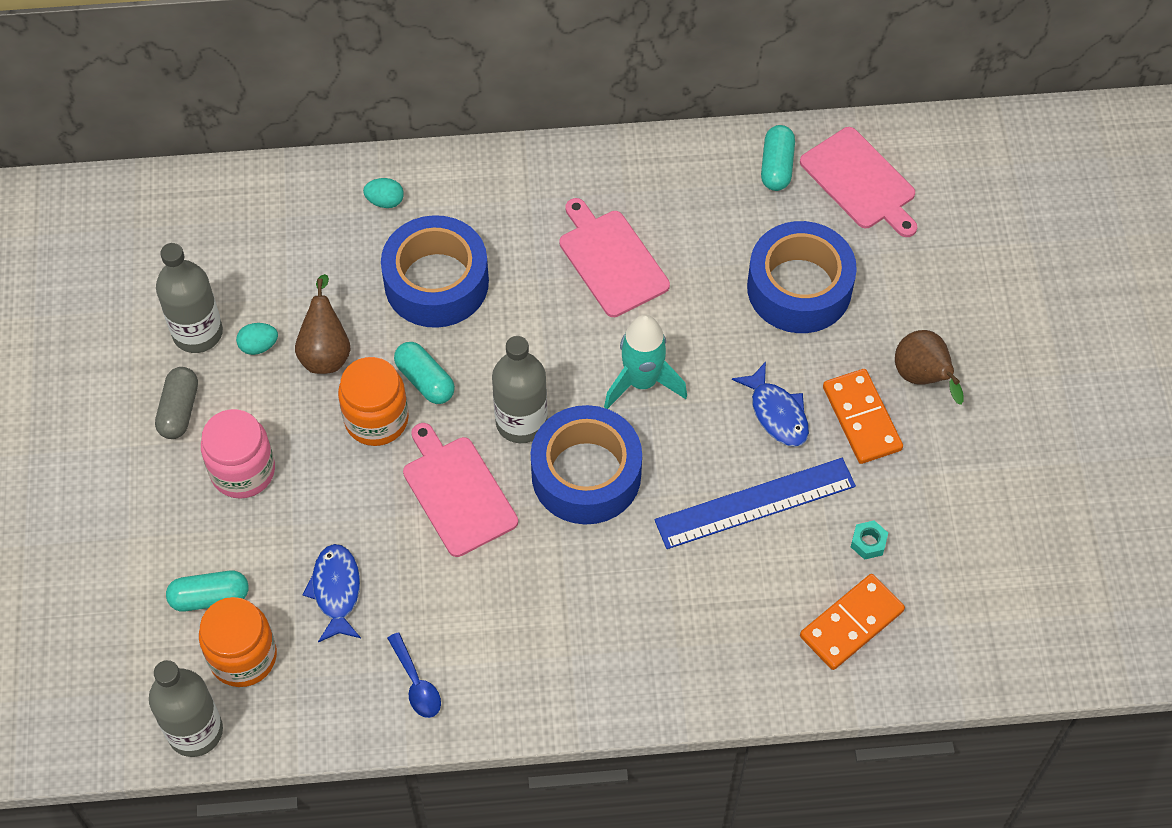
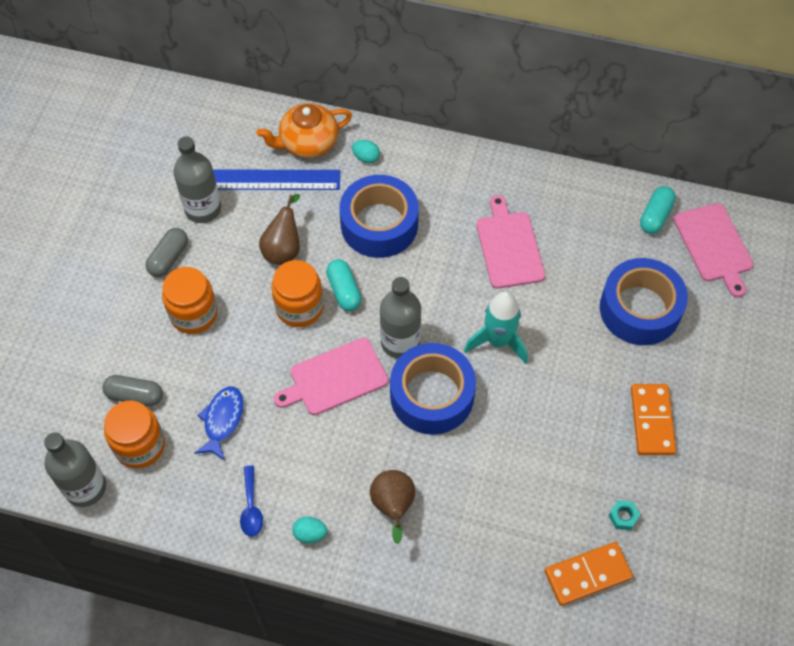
camera: 20 degrees right, 0 degrees up
turquoise capsule [166,571,249,611] -> grey capsule [102,375,163,406]
pink jar [201,409,275,499] -> orange jar [162,267,218,334]
turquoise egg [236,323,278,355] -> turquoise egg moved to [292,517,327,543]
pink cutting board [403,423,518,557] -> pink cutting board turned 105 degrees counterclockwise [274,338,388,415]
blue ruler [655,458,856,549] -> blue ruler moved to [213,169,340,190]
blue fish [732,362,809,447] -> none
brown pear [895,330,964,405] -> brown pear moved to [370,470,415,544]
none -> orange teapot [257,103,352,158]

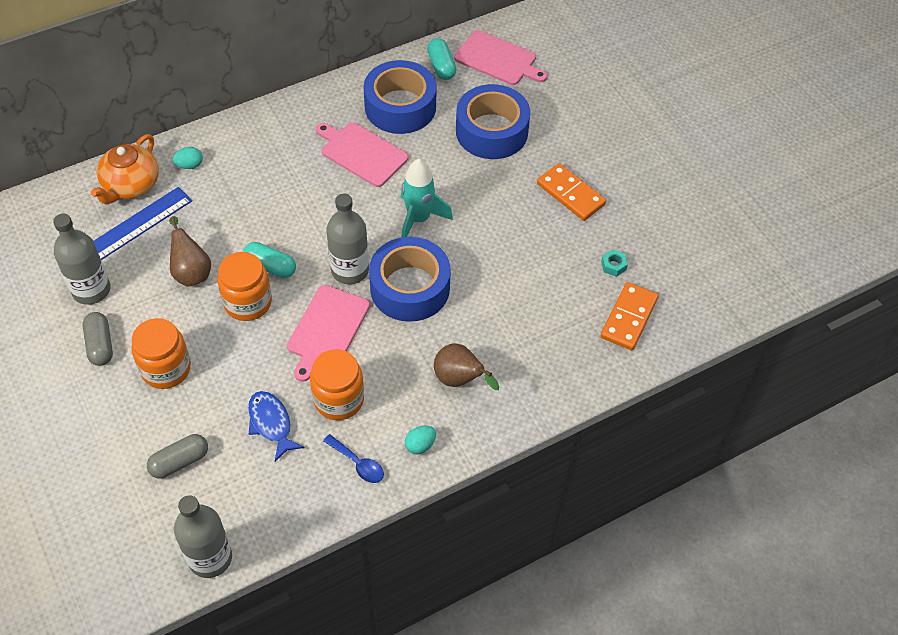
camera: 45 degrees left, 5 degrees down
orange jar [104,401,165,468] -> orange jar moved to [310,349,364,420]
blue tape [339,175,419,258] -> blue tape moved to [364,60,437,134]

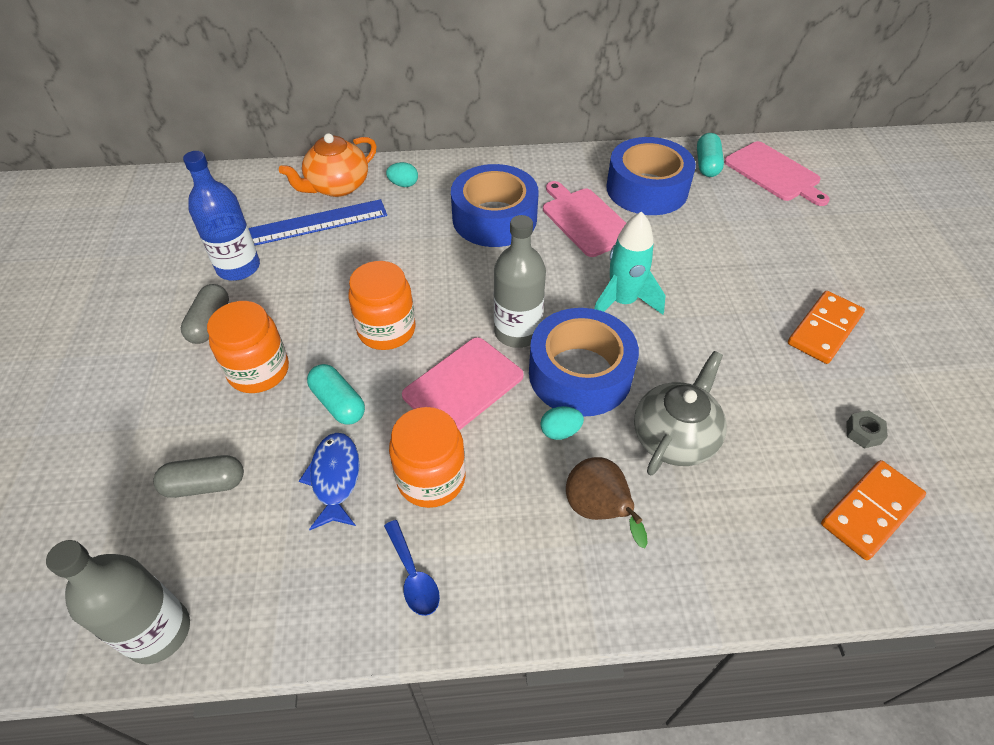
camera: 25 degrees right, 5 degrees down
grey bottle [53,214,111,305] -> blue bottle [183,151,260,281]
brown pear [169,216,211,286] -> none
turquoise capsule [243,242,296,278] -> turquoise capsule moved to [307,364,365,425]
turquoise egg [405,425,436,454] -> turquoise egg moved to [541,406,584,440]
blue tape [456,84,530,159] -> blue tape moved to [451,164,539,247]
orange domino [537,163,606,221] -> orange domino turned 60 degrees clockwise [788,291,865,364]
turquoise nut [601,249,628,277] -> grey nut [846,410,888,448]
none -> grey teapot [634,351,727,475]

